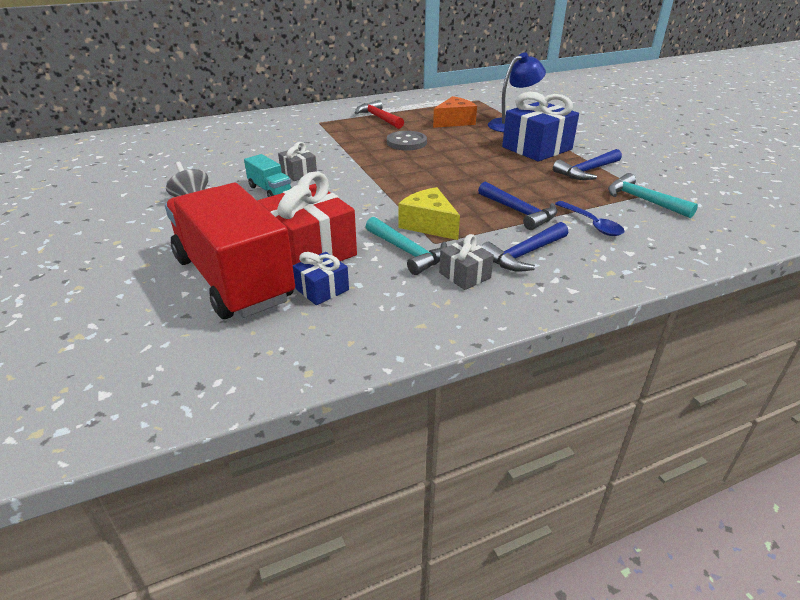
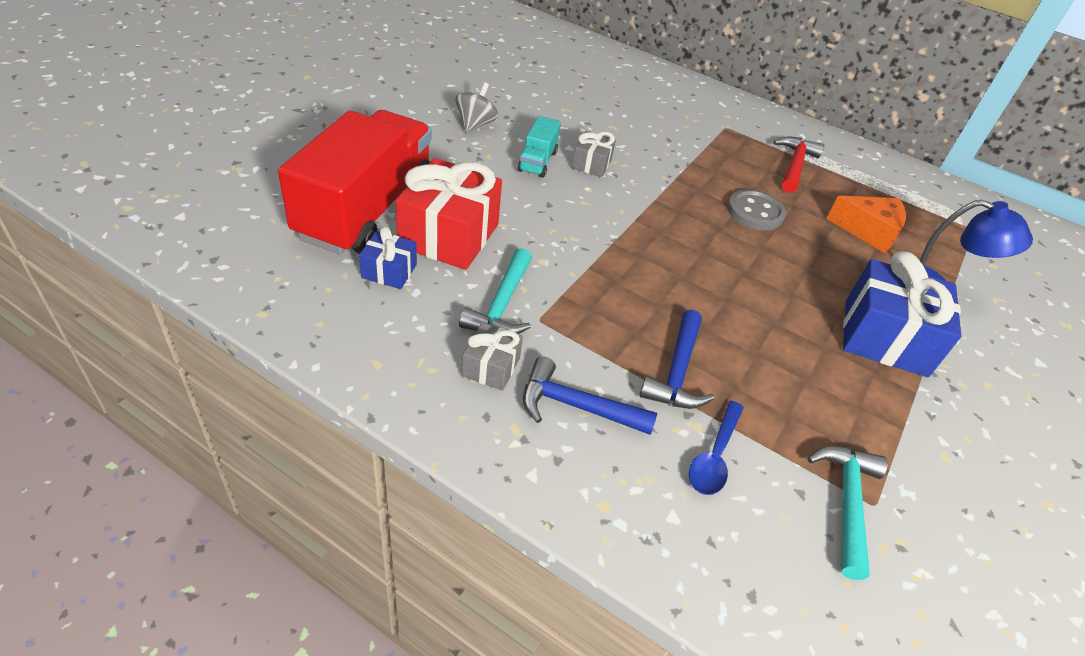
camera: 50 degrees right, 10 degrees up
yellow cheese [398,187,460,240] -> none
blue hammer [553,149,622,180] -> none

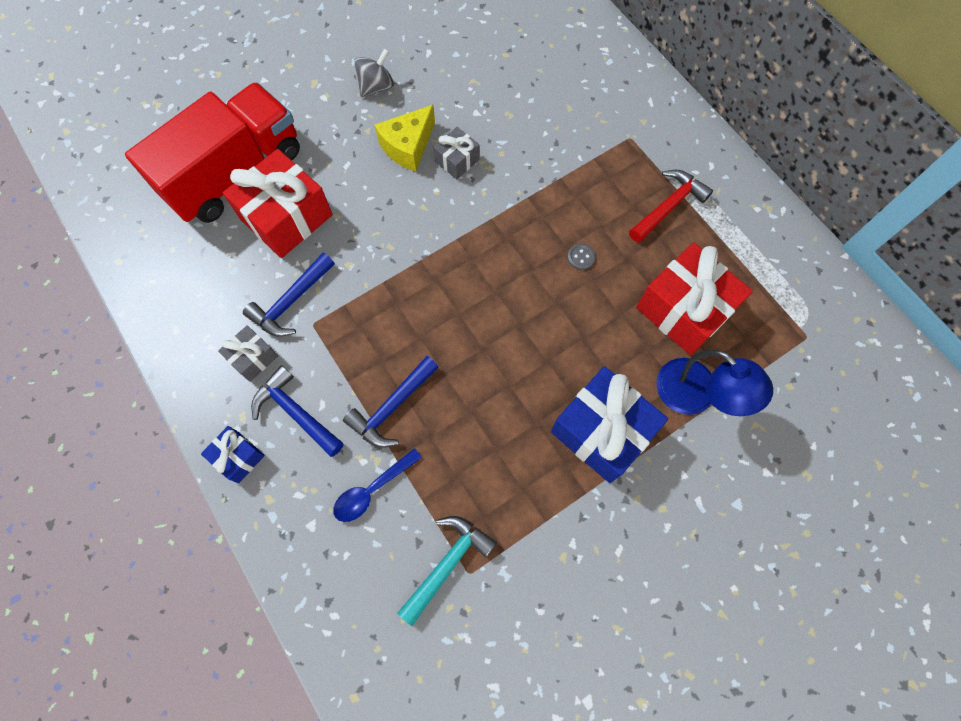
camera: 30 degrees right, 25 degrees up
blue gift [359,226,417,289] -> blue gift moved to [201,426,265,483]
turquoise hammer [459,248,532,334] -> blue hammer [243,253,335,337]
turquoise truck [518,116,561,178] -> yellow cheese [375,105,435,171]
grey button [728,189,786,231] -> grey button [567,244,596,270], size x0.50
orange cheese [827,196,906,254] -> red gift [636,243,753,355]

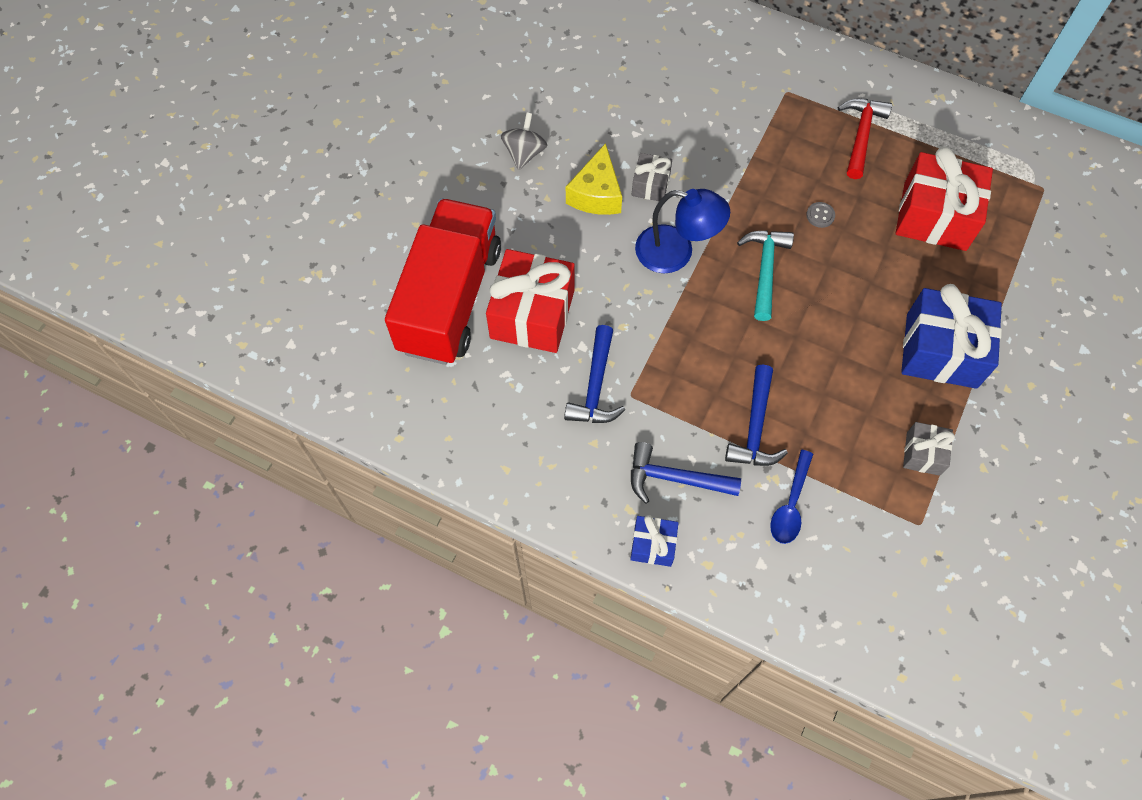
camera: 30 degrees left, 5 degrees down
grey gift [218,325,278,382] -> grey gift moved to [903,422,955,476]
turquoise hammer [398,516,497,626] -> turquoise hammer moved to [737,231,794,321]
blue lamp [656,350,773,416] -> blue lamp moved to [635,189,730,273]

